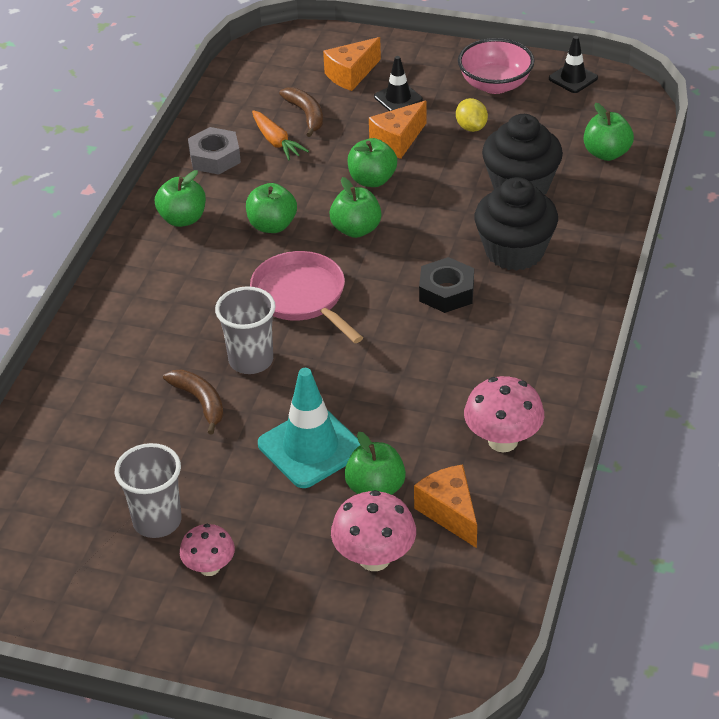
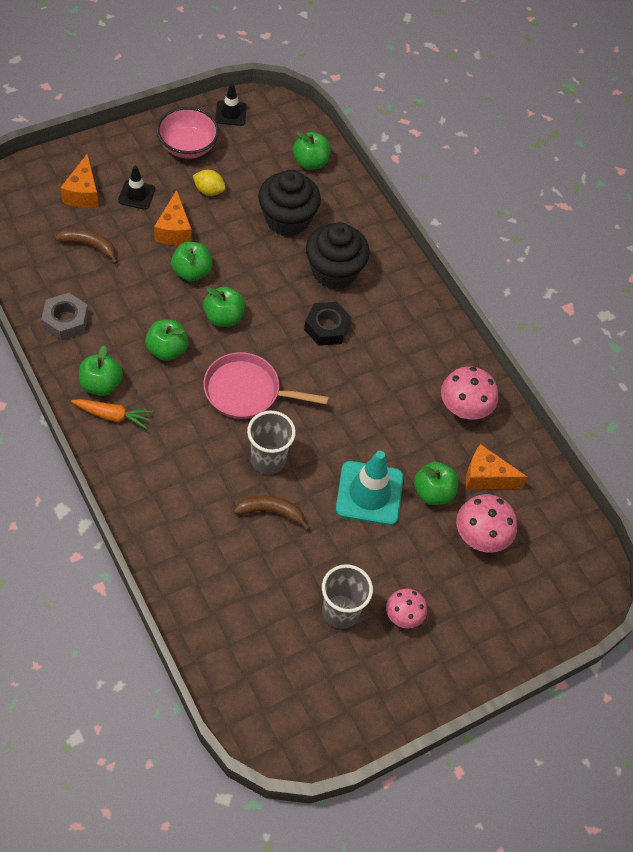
camera: 55 degrees left, 15 degrees up
orange carrot [252,110,309,160] -> orange carrot moved to [71,399,153,429]

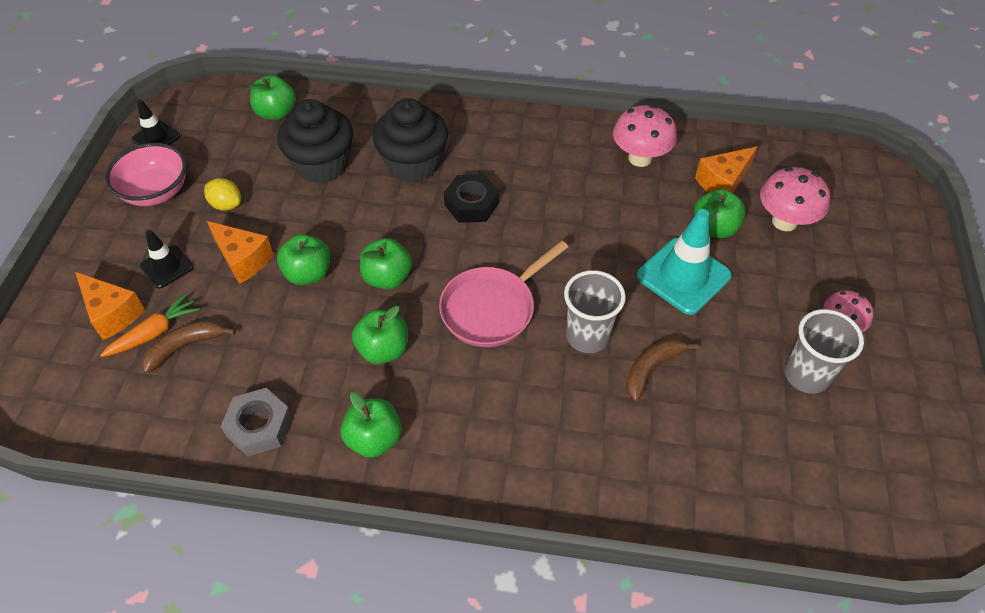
camera: 45 degrees left, 5 degrees down
orange carrot [71,399,153,429] -> orange carrot moved to [100,293,200,357]
yellow lemon [193,170,226,196] -> yellow lemon turned 60 degrees clockwise [204,178,241,211]

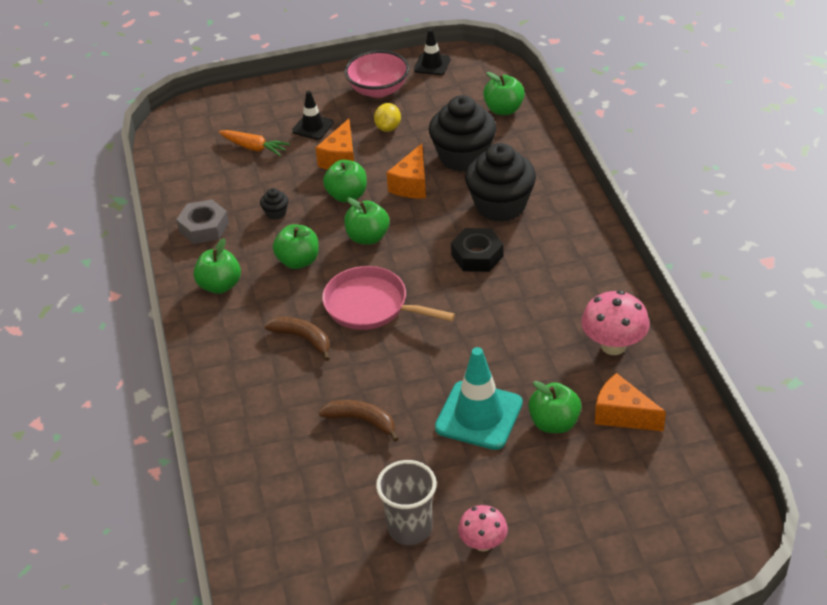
camera: 70 degrees right, 10 degrees down
orange cheese [75,272,145,340] -> orange cheese moved to [386,143,426,198]
brown banana [142,320,236,373] -> brown banana moved to [264,317,330,361]
grey cup [564,270,626,353] -> none
pink mushroom [760,167,830,231] -> none
none -> black cupcake [260,188,288,220]

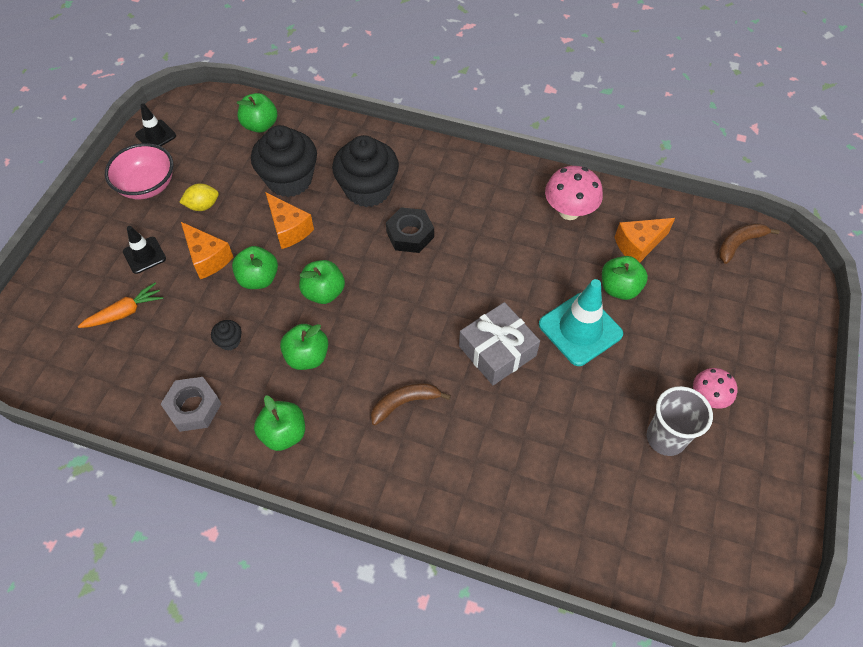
camera: 60 degrees left, 15 degrees up
brown banana [319,400,399,442] -> brown banana moved to [719,223,780,264]
pink pan [322,266,455,330] -> none
yellow lemon [374,103,401,132] -> yellow lemon turned 60 degrees counterclockwise [179,183,219,211]
none -> grey gift [459,302,540,385]

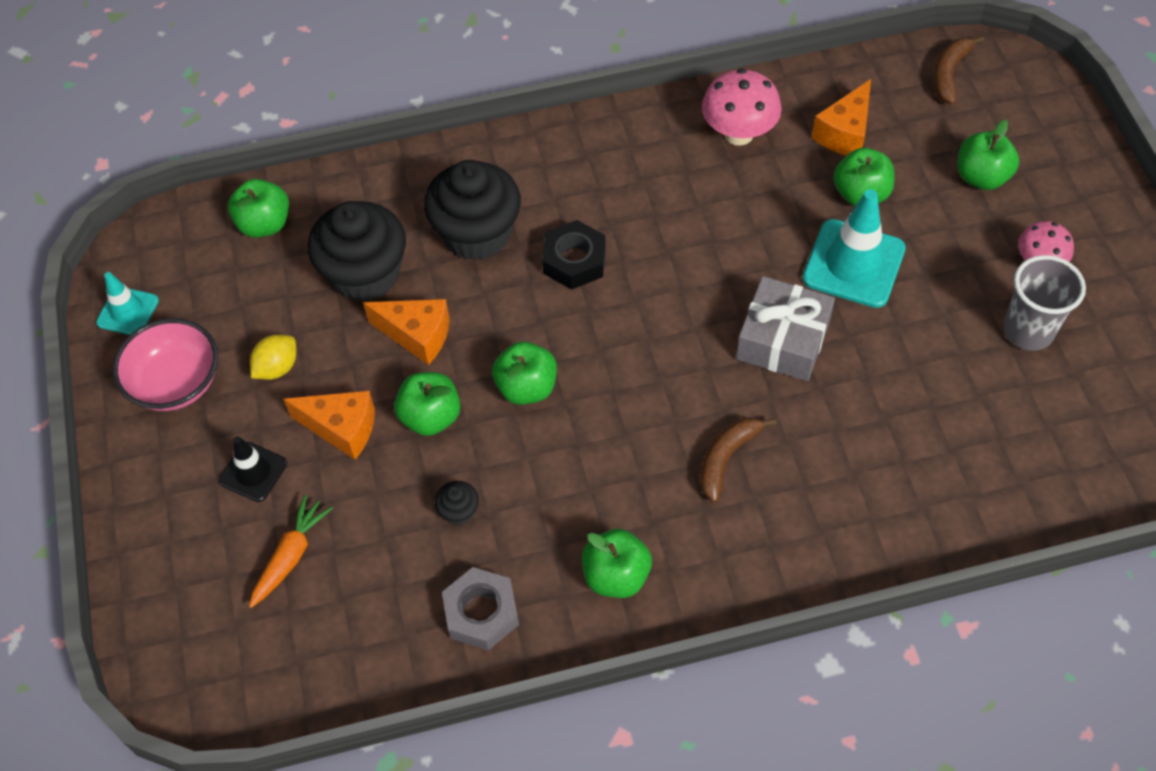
camera: 30 degrees left, 0 degrees up
black traffic cone [135,103,176,146] -> turquoise traffic cone [96,272,159,335]
green apple [280,324,328,370] -> green apple moved to [957,120,1019,190]

